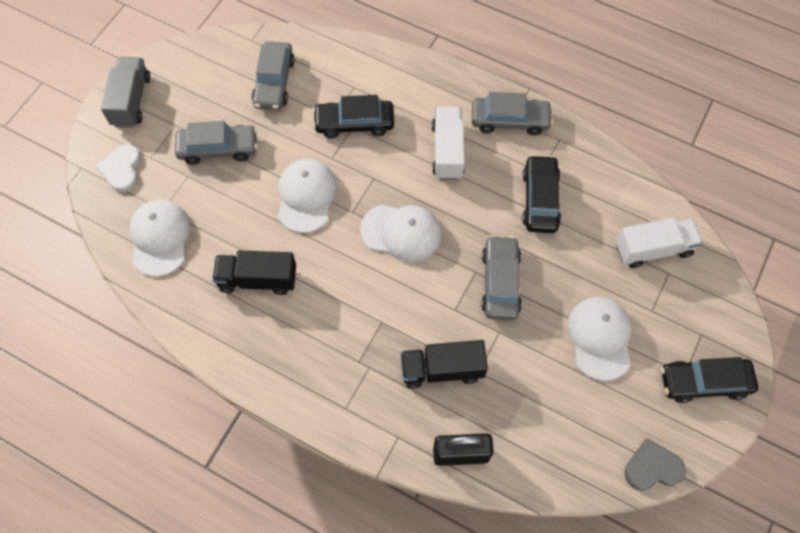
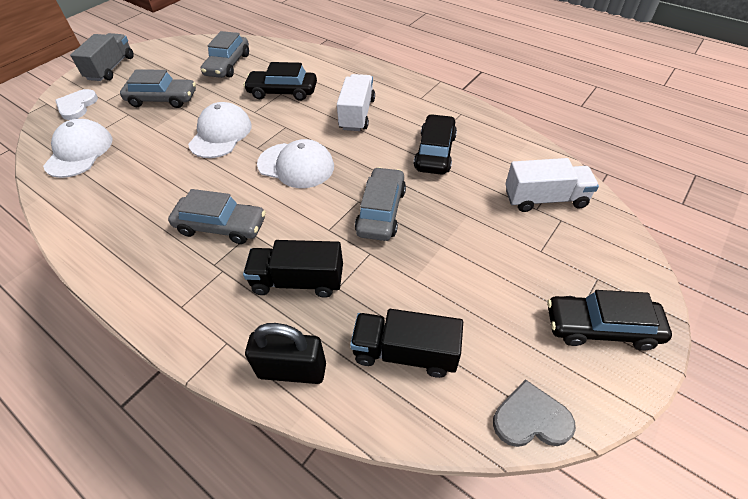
camera: 10 degrees right, 15 degrees down
black truck [212,250,296,295] -> black truck moved to [350,309,463,378]
grey car [472,92,553,135] -> grey car moved to [168,189,266,244]
white cap [567,297,632,381] -> none

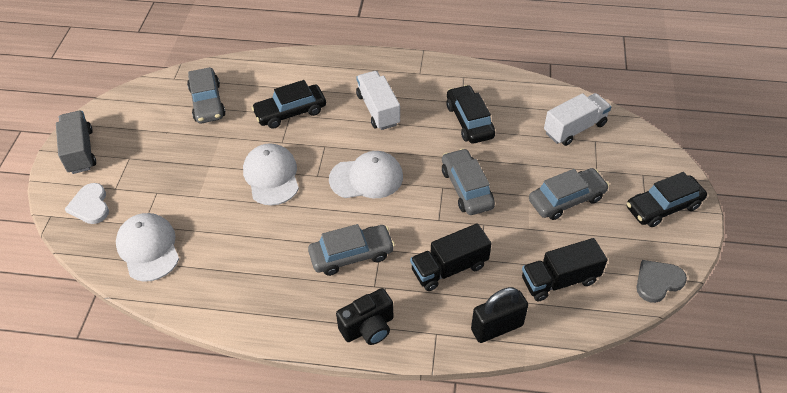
camera: 30 degrees left, 0 degrees up
grey car [120,69,196,108] -> grey car moved to [529,168,609,220]
none -> black camera [336,288,393,345]

